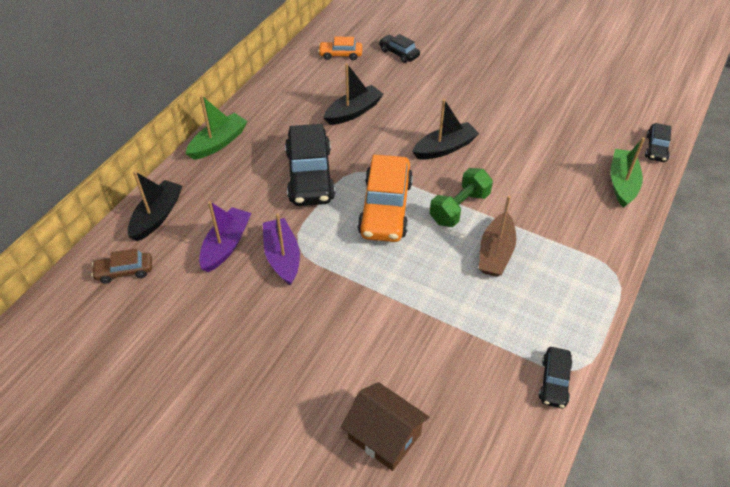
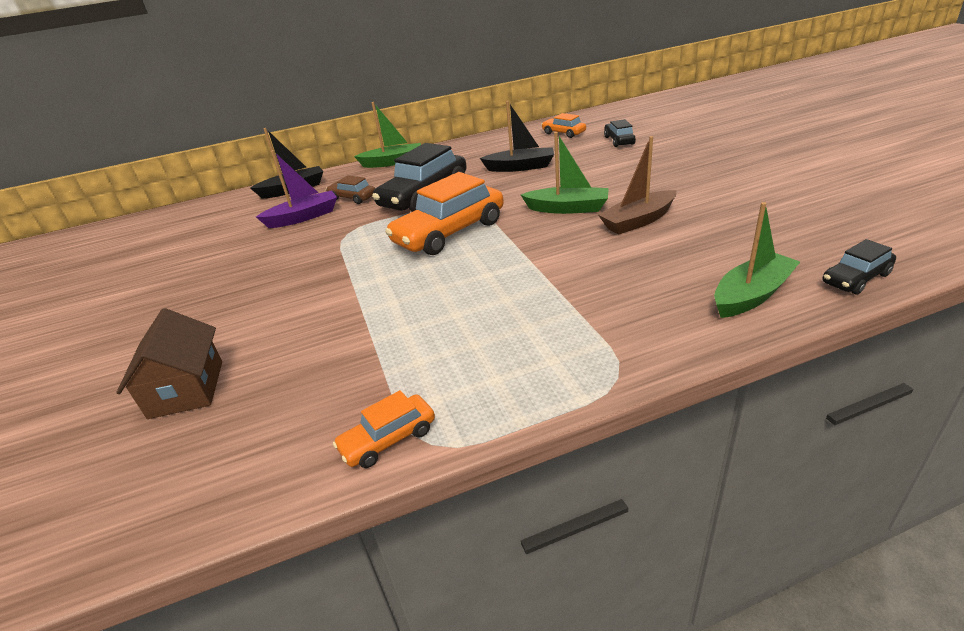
camera: 45 degrees right, 15 degrees down
brown car [91,248,152,284] -> brown car moved to [326,175,375,204]
purple boat [263,213,300,286] -> none
black boat [412,99,479,160] -> green boat [521,132,609,214]
green dumbbell [430,168,493,227] -> none
brown boat [479,196,516,277] -> brown boat moved to [598,136,677,234]
black car [539,347,573,408] -> orange car [333,390,435,468]

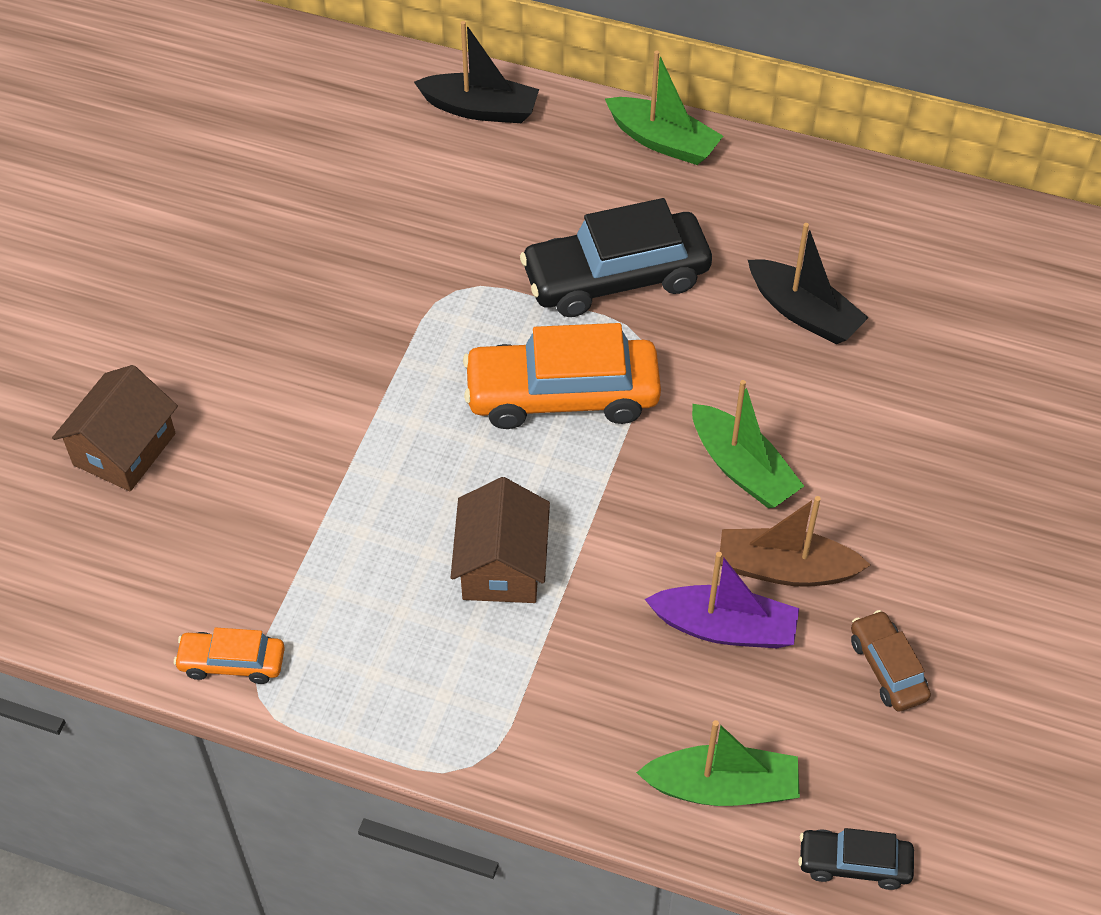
camera: 35 degrees right, 20 degrees up
purple boat [256,150,337,228] -> purple boat moved to [645,552,799,648]
brown car [326,175,375,204] -> brown car moved to [851,610,931,712]
orange car [541,113,586,138] -> none
black car [604,119,636,147] -> none
none -> brown house [451,477,550,603]

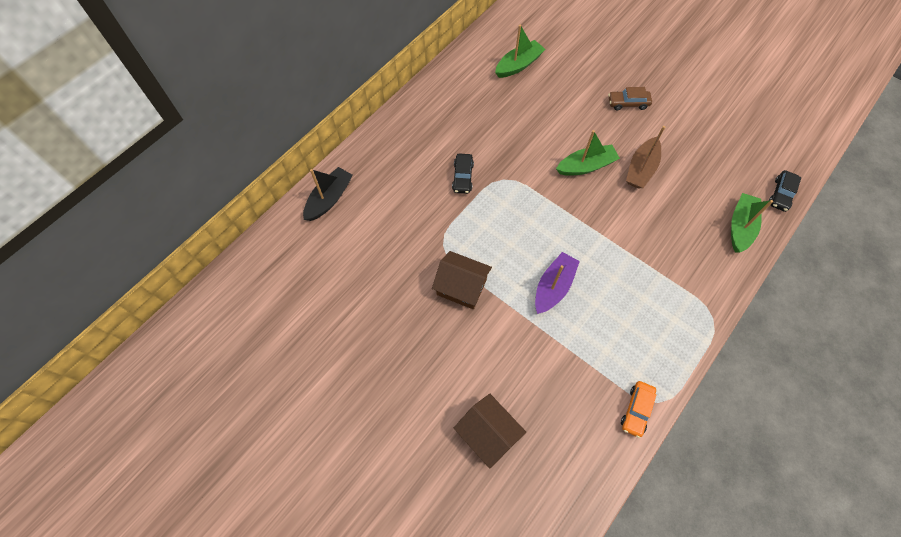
camera: 70 degrees left, 10 degrees up
brown house [451,477,550,603] -> brown house moved to [432,251,492,309]
orange car [463,323,661,429] -> none
black car [520,198,712,317] -> black car [452,154,474,194], size x0.50
green boat [605,50,723,165] -> green boat moved to [495,25,545,78]
purple boat [645,552,799,648] -> purple boat moved to [535,252,580,314]
black boat [748,223,869,344] -> none
brown car [851,610,931,712] -> brown car moved to [608,87,652,110]

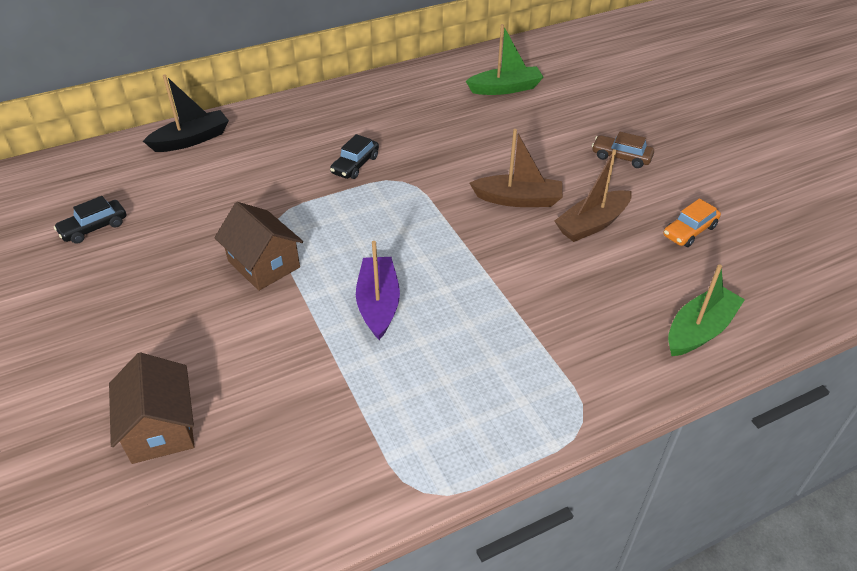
camera: 25 degrees right, 20 degrees down
purple boat [535,252,580,314] -> purple boat turned 60 degrees counterclockwise [356,241,400,340]
green boat [556,130,620,176] -> brown boat [470,129,563,207]
orange car [621,381,656,438] -> orange car moved to [663,198,721,247]
black car [769,170,801,212] -> black car moved to [54,196,126,244]

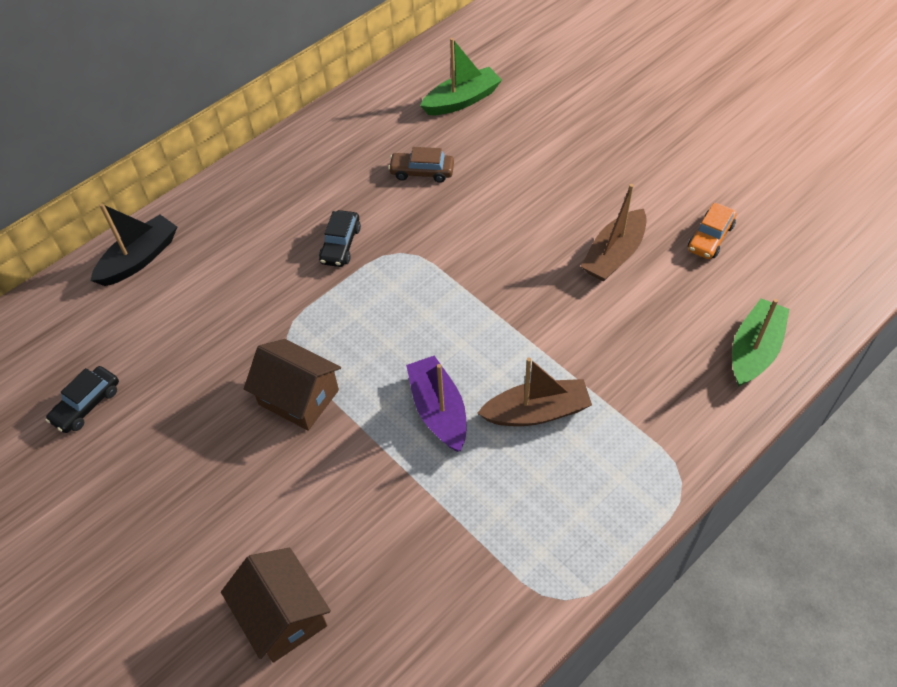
camera: 15 degrees left, 10 degrees up
brown boat [470,129,563,207] -> brown boat moved to [477,357,592,426]
brown car [592,132,654,168] -> brown car moved to [388,147,454,183]

